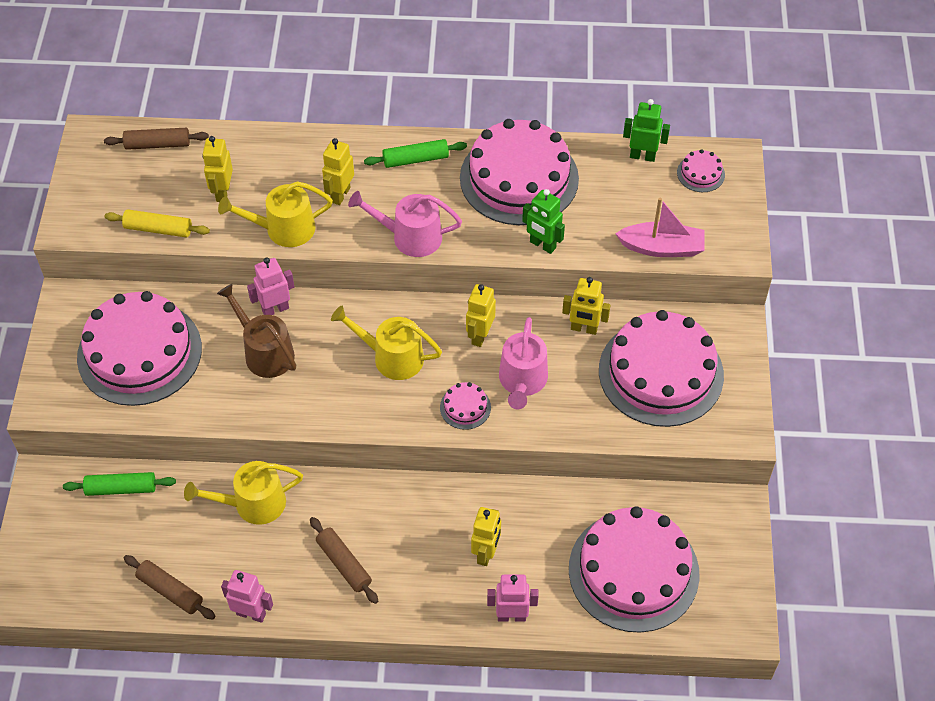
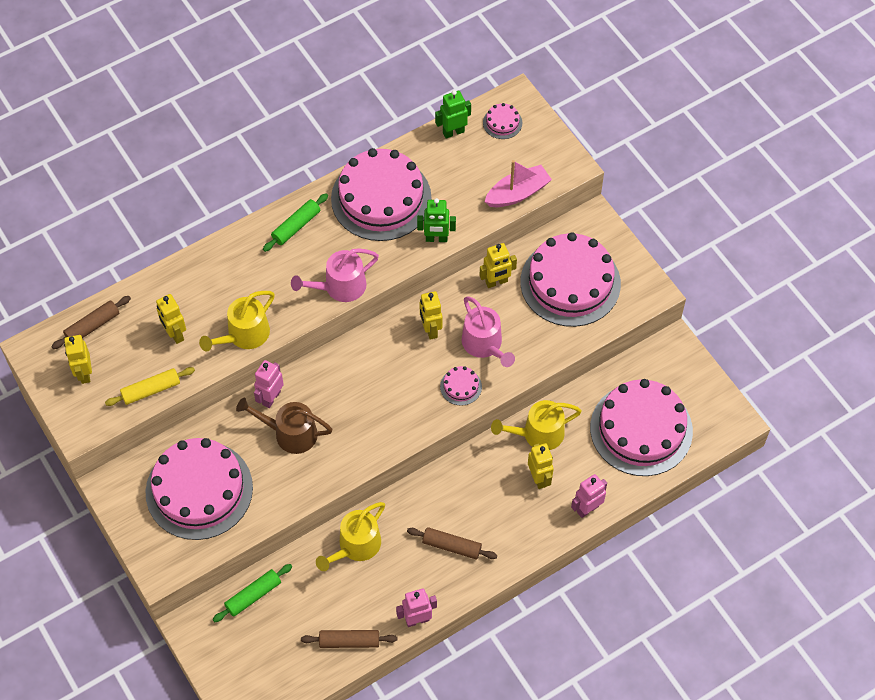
camera: 35 degrees left, 5 degrees up
yellow robot [322,138,354,205] -> yellow robot moved to [64,335,92,384]
yellow watering can [331,306,442,380] -> yellow watering can moved to [491,400,582,450]

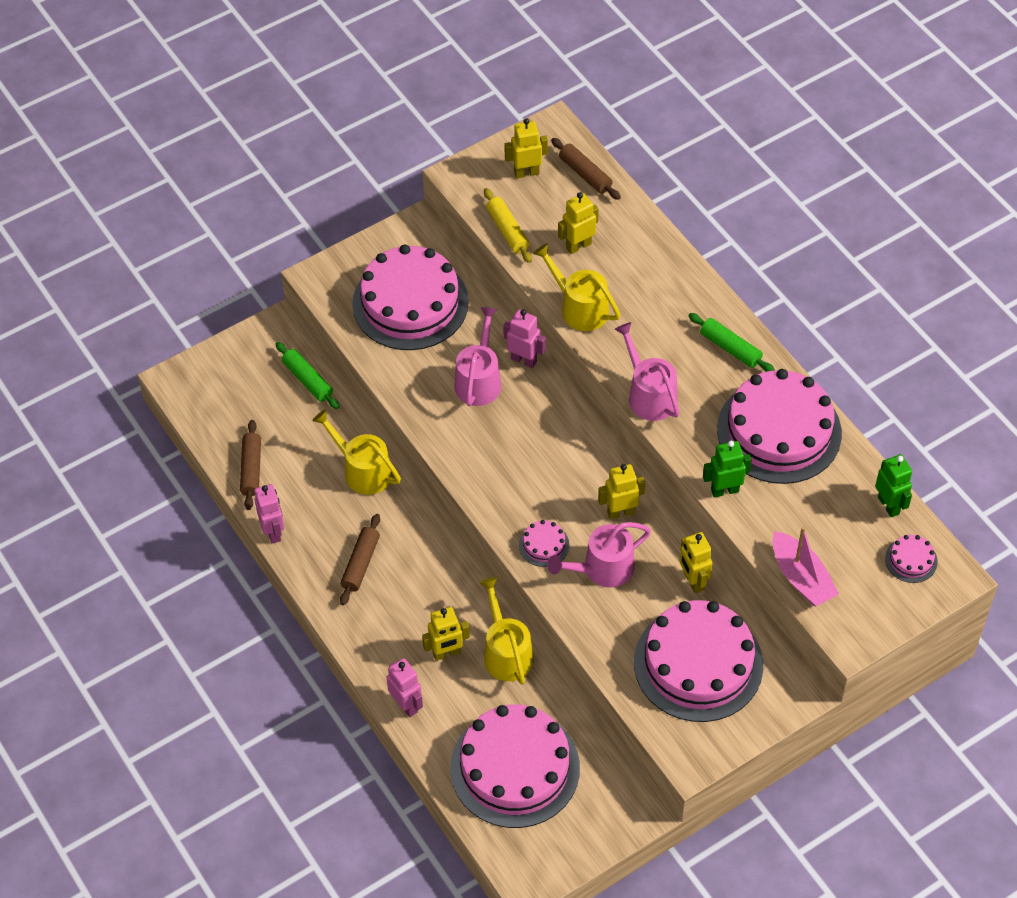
camera: 90 degrees right, 5 degrees down
brown watering can [236,398,333,454] -> pink watering can [454,307,501,406]
green robot [417,198,456,242] -> green robot turned 75 degrees clockwise [703,441,752,498]

